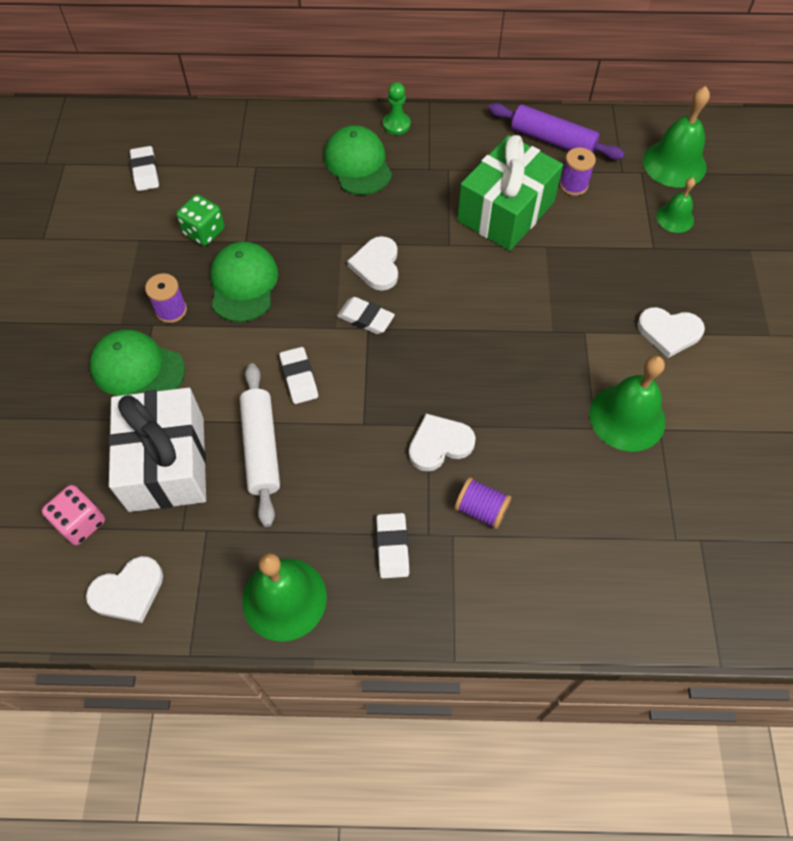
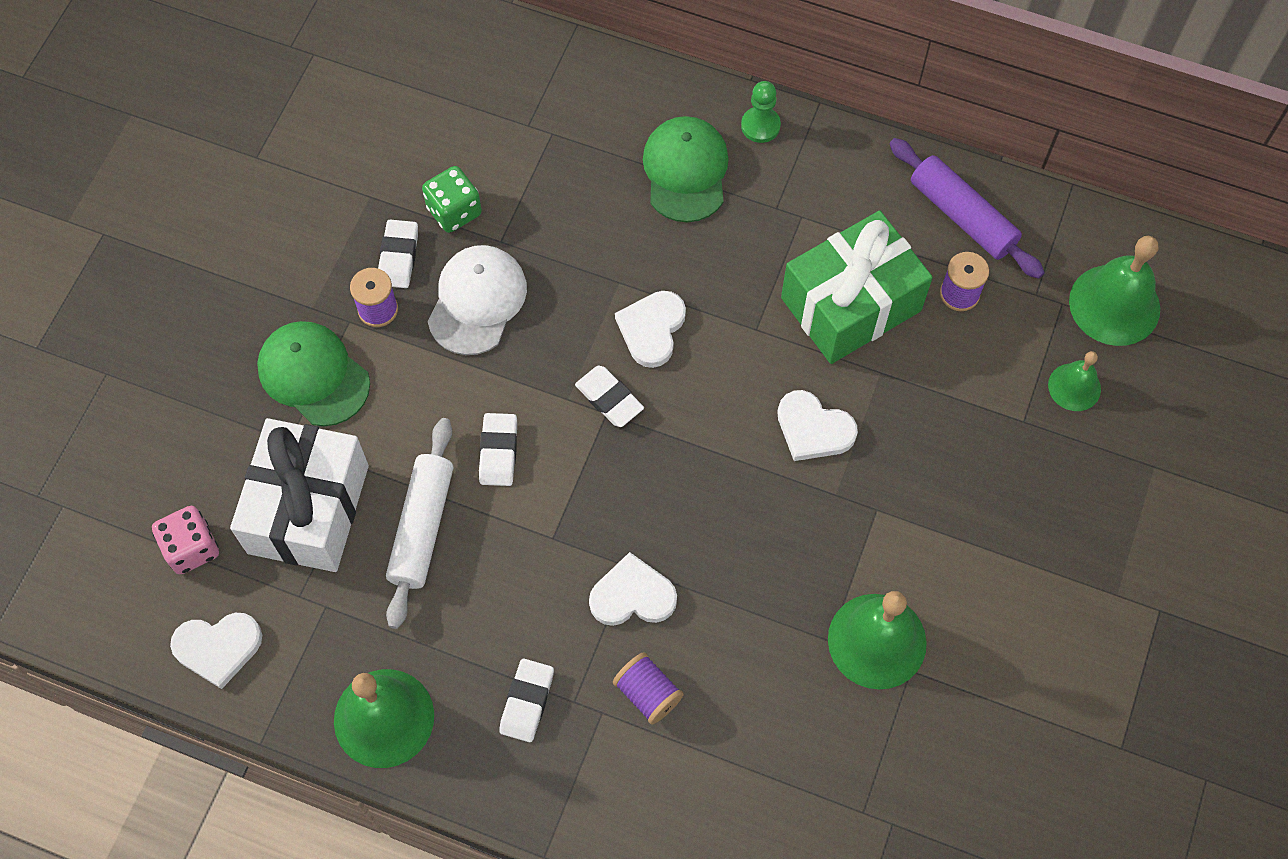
camera: 20 degrees right, 5 degrees up
white eraser [130,146,159,191] -> white eraser moved to [378,220,418,288]
green cap [210,242,278,322] -> white cap [428,245,527,355]
white heart [637,307,705,358] -> white heart moved to [777,390,858,461]

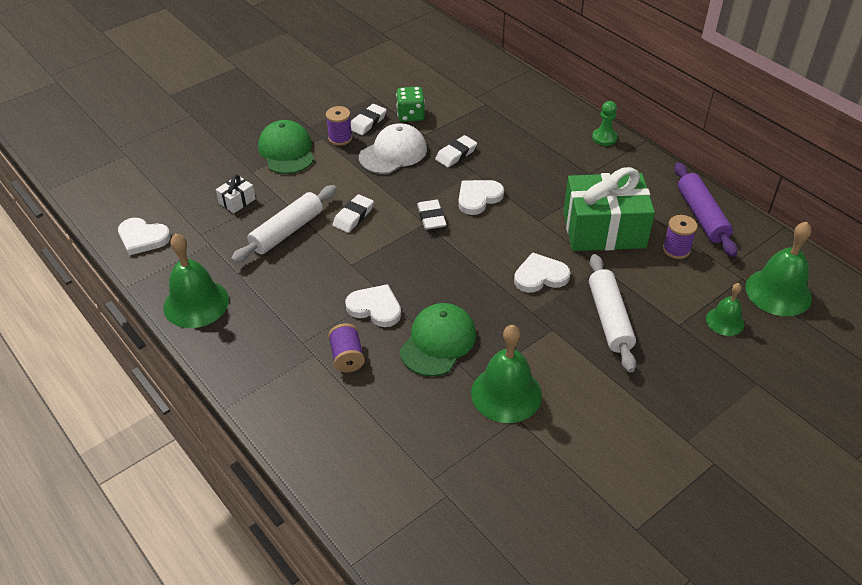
camera: 30 degrees right, 20 degrees down
pink dice [152,506,219,574] -> none
white gift [230,418,369,572] -> white gift [216,175,256,213], size x0.41
white eraser [499,659,554,742] -> white eraser moved to [435,135,477,168]
green cap [643,116,729,222] -> green cap moved to [400,303,476,376]
white heart [777,390,858,461] -> white heart turned 105 degrees clockwise [514,252,570,293]
none -> white rolling pin [589,254,636,373]

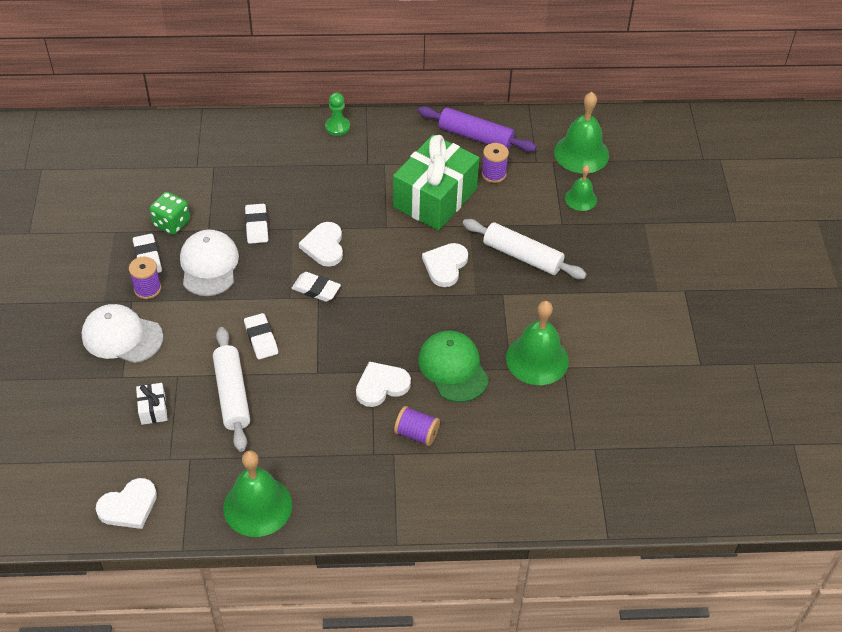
camera: 55 degrees left, 5 degrees up
green cap [258,120,314,174] -> white cap [82,304,163,363]

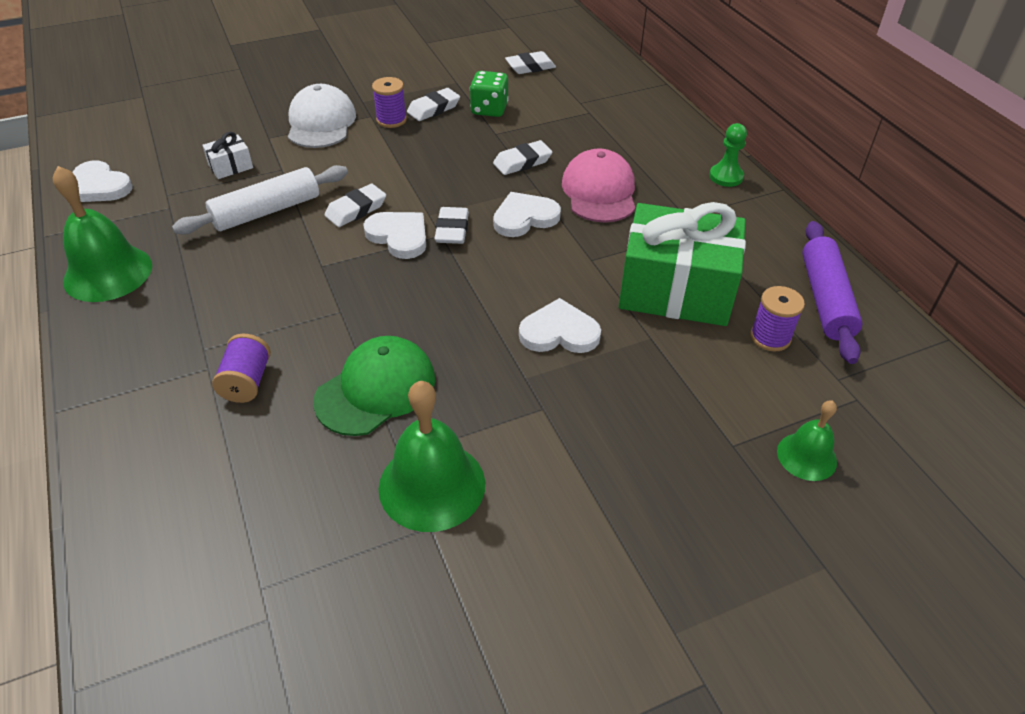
camera: 70 degrees right, 5 degrees down
white cap [180,230,239,296] -> none
white heart [356,361,411,407] -> white heart moved to [363,212,426,259]
white rolling pin [463,219,587,279] -> none
green bell [554,92,609,173] -> none
none -> white eraser [505,51,556,74]
none -> pink cap [562,148,635,222]

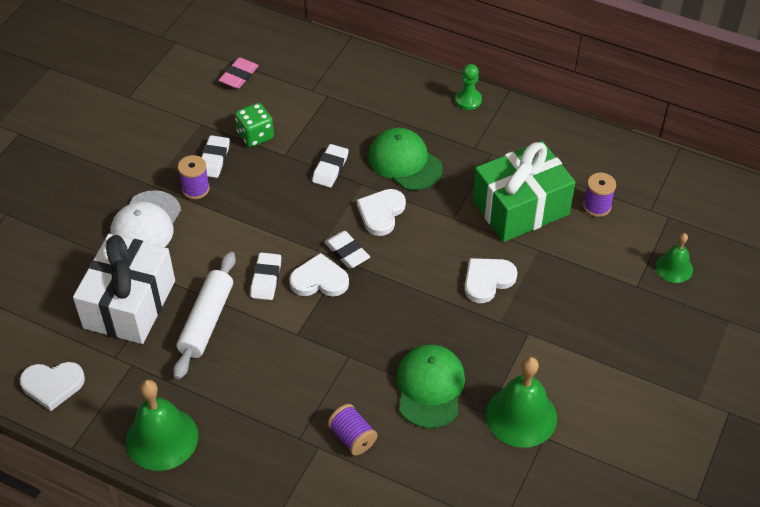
camera: 40 degrees left, 5 degrees up
white gift [202,132,253,179] -> white gift [73,234,175,344], size x2.46
white cap [288,84,356,148] -> white cap turned 120 degrees counterclockwise [110,190,181,247]
white eraser [505,51,556,74] -> pink eraser [219,57,259,89]
pink cap [562,148,635,222] -> green cap [368,128,443,190]
purple rolling pin [802,221,863,364] -> none

